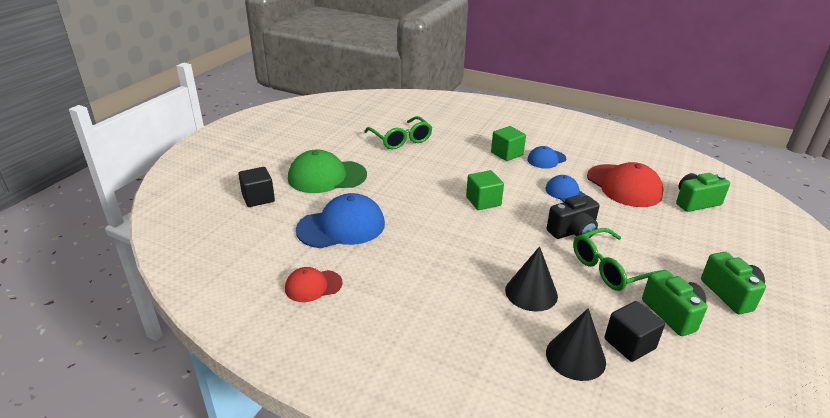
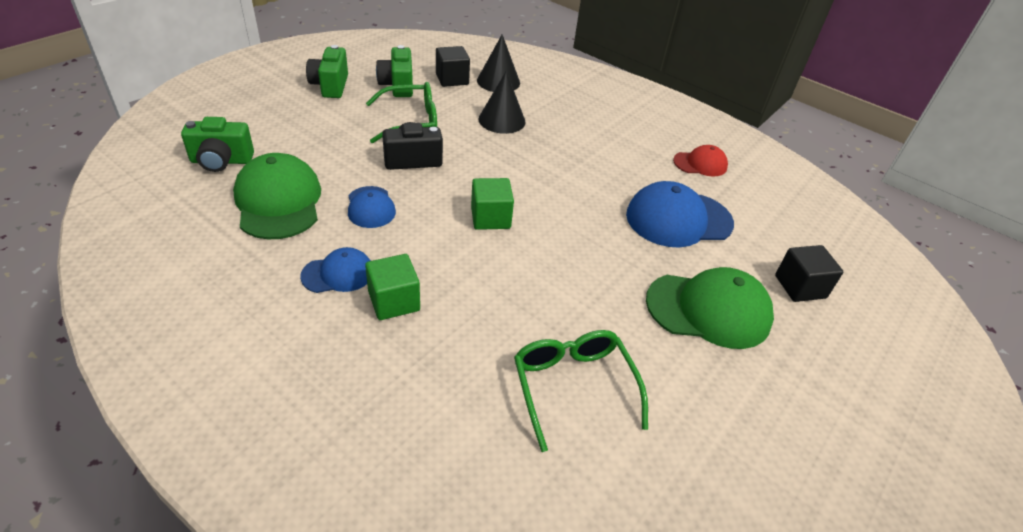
camera: 170 degrees left, 10 degrees up
red cap [587,162,663,207] -> green cap [233,153,321,239]

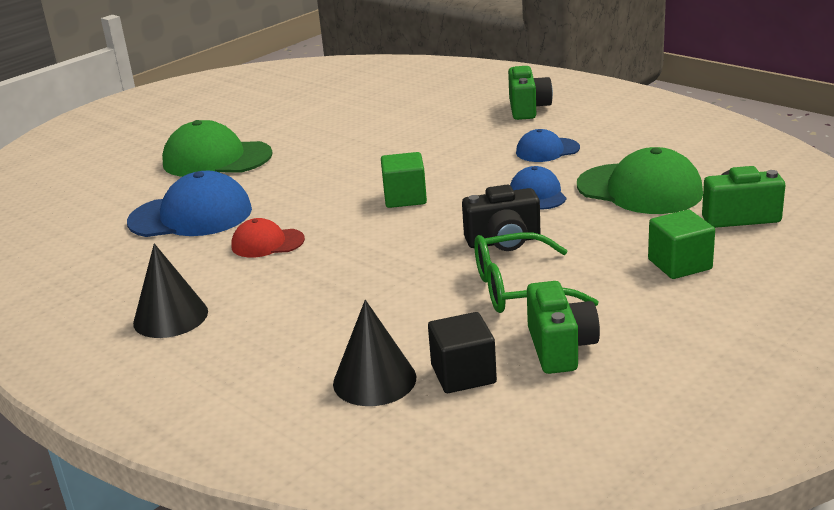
camera: 170 degrees left, 15 degrees down
green cap [233,153,321,239] -> green cap turned 45 degrees counterclockwise [577,147,703,214]
green camera [306,45,348,98] -> green camera moved to [508,66,553,120]
green cube [365,254,420,320] -> green cube moved to [648,210,715,279]
black cone [479,71,526,134] -> black cone moved to [133,243,208,338]
green glasses [514,330,648,452] -> none
red cap [673,145,728,177] -> red cap moved to [231,218,305,258]
black cube [775,245,843,302] -> none

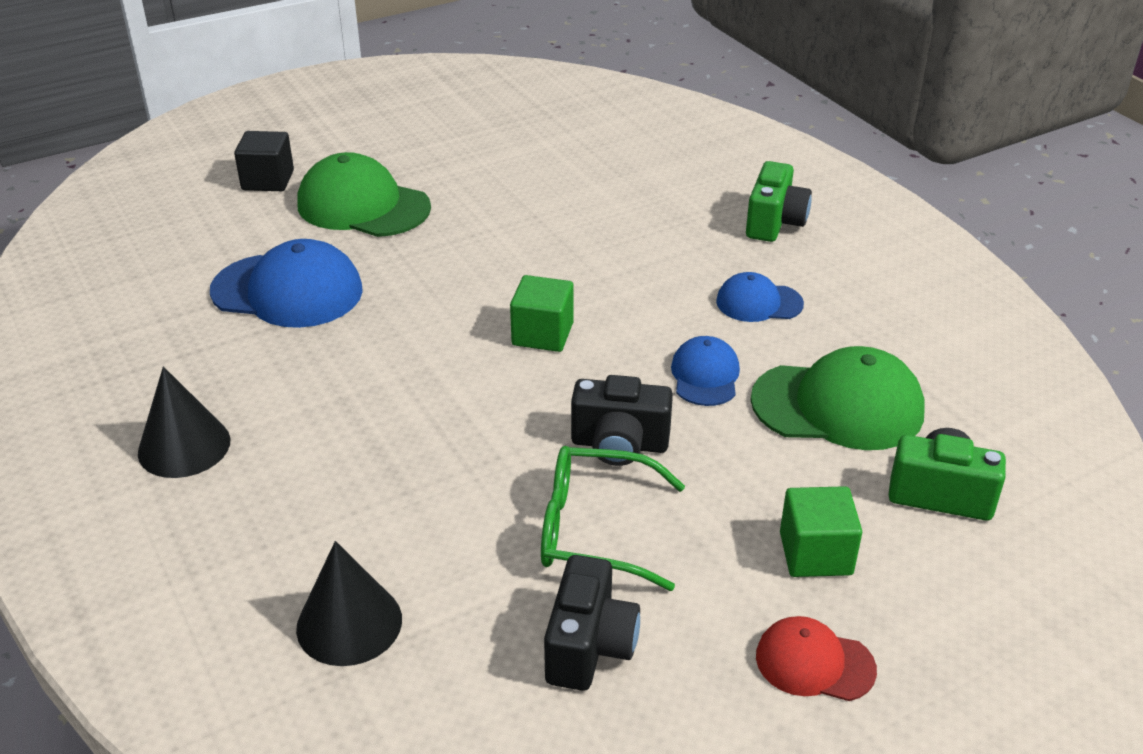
camera: 15 degrees right, 10 degrees up
red cap [231,218,305,258] -> red cap moved to [756,616,877,701]
black cube [428,312,497,393] -> black cube moved to [234,131,294,191]
green camera [527,281,600,374] -> black camera [544,555,640,691]
green cap [577,147,703,214] -> green cap turned 45 degrees counterclockwise [751,346,925,450]

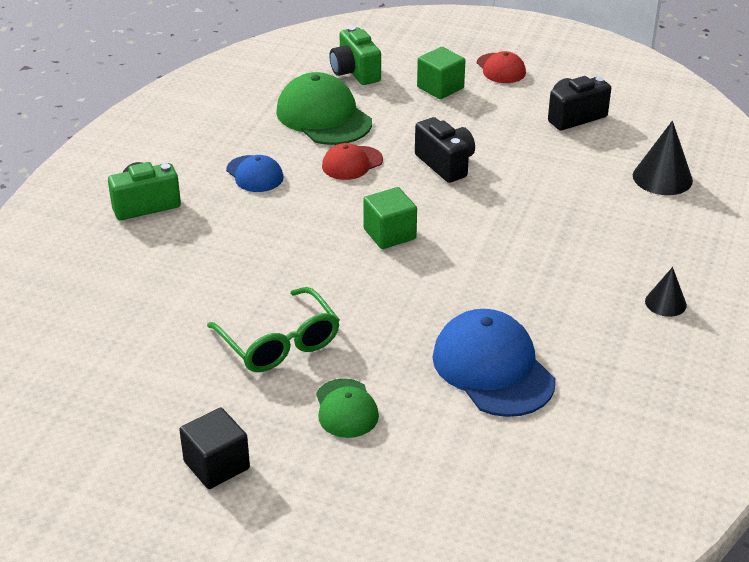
camera: 130 degrees left, 0 degrees up
black cone [138,367,230,478] -> black cone [645,267,687,317], size x0.61
black cube [234,131,294,191] -> black cube moved to [179,408,250,489]
green cap [297,152,431,237] -> green cap [316,378,379,438], size x0.56
green glasses [541,446,685,591] -> green glasses moved to [207,287,340,372]
blue cap [671,336,740,406] -> red cap [322,143,383,180]

